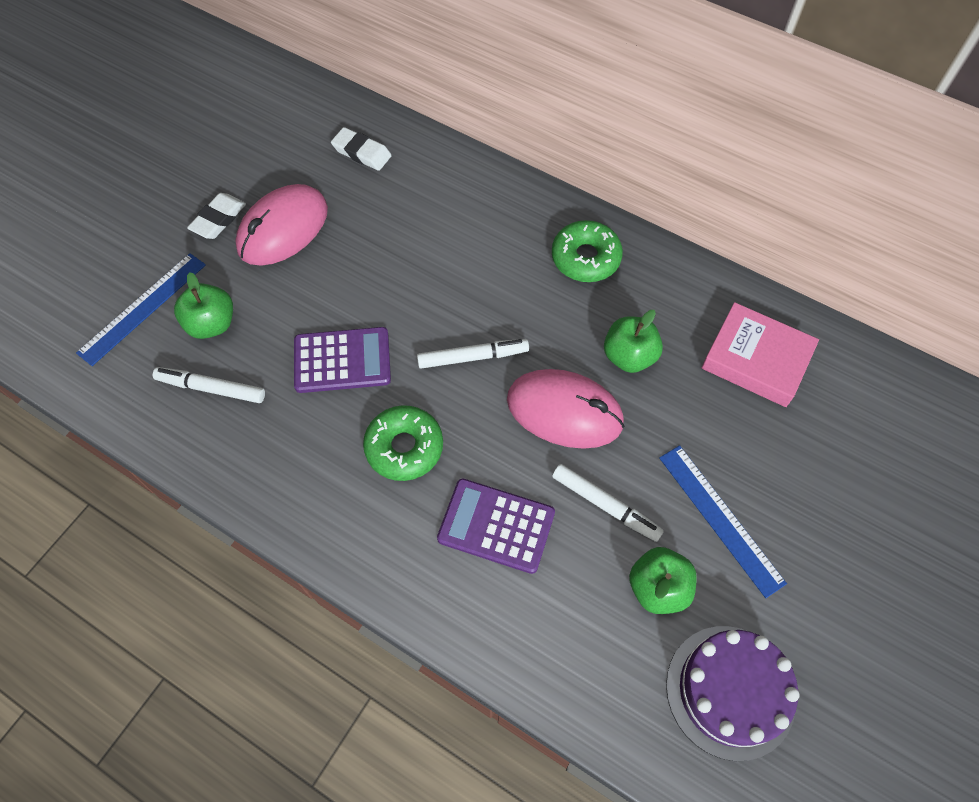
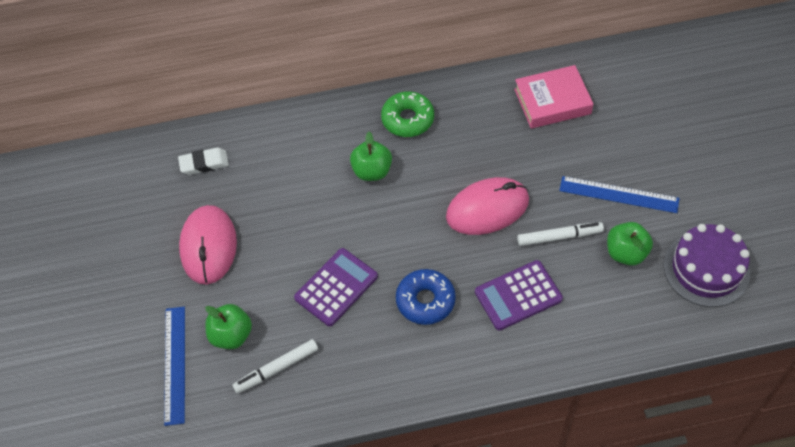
camera: 40 degrees left, 5 degrees down
white eraser [187,193,246,239] -> none
green donut [363,405,443,481] -> blue donut [396,269,456,325]
white marker [417,339,529,369] -> none
green apple [604,310,663,373] -> green apple moved to [350,132,392,181]

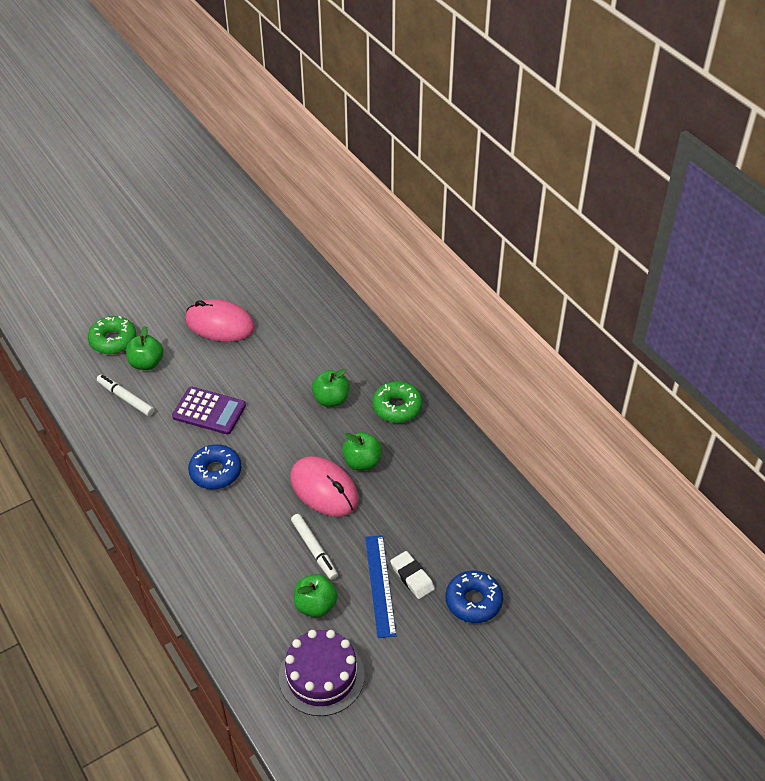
camera: 65 degrees right, 10 degrees down
blue ruler [164,307,185,426] -> green donut [88,316,136,354]
white eraser [178,147,229,175] -> white eraser moved to [390,551,435,599]
pink mouse [179,205,237,284] -> pink mouse turned 45 degrees clockwise [185,299,255,342]
purple calculator [475,260,563,331] -> none
pink book [514,65,593,128] -> none
none -> green apple [342,432,382,470]
none -> blue donut [446,571,503,623]

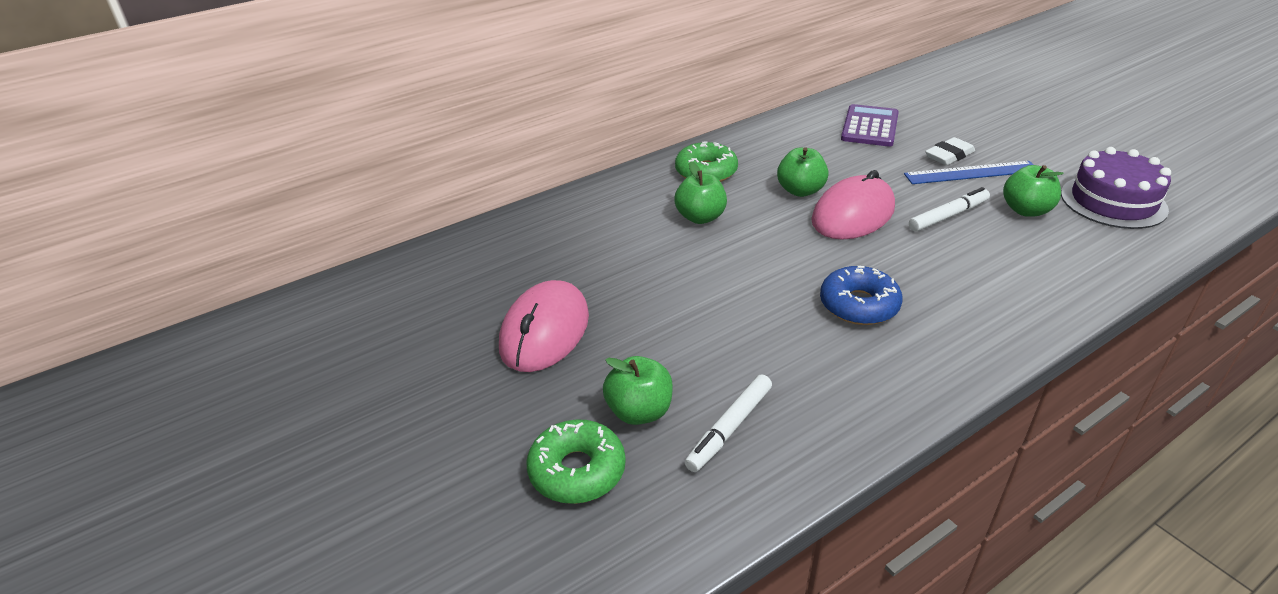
camera: 90 degrees left, 10 degrees down
purple calculator [172,387,246,434] -> purple calculator moved to [841,104,899,147]
blue donut [446,571,503,623] -> none

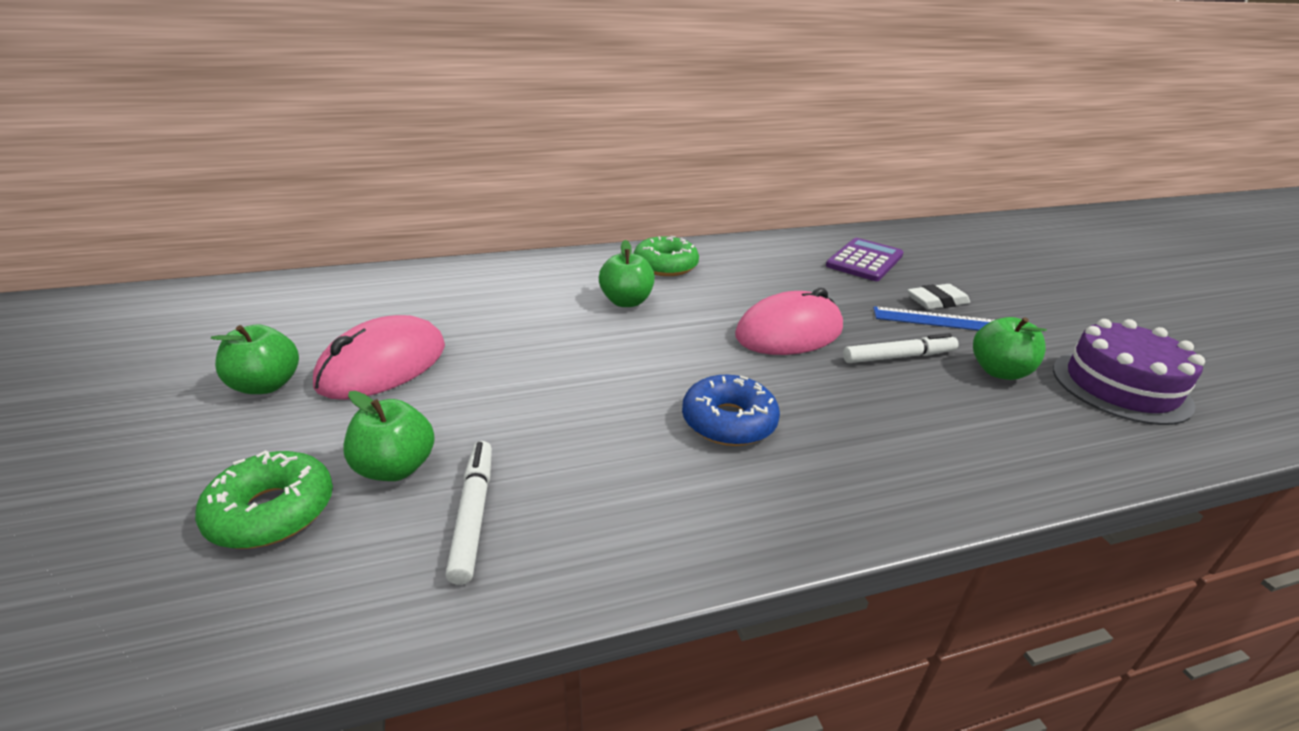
camera: 15 degrees right, 5 degrees down
white marker [685,374,772,472] -> white marker turned 120 degrees clockwise [446,441,492,585]
green apple [777,147,829,197] -> green apple moved to [211,324,299,394]

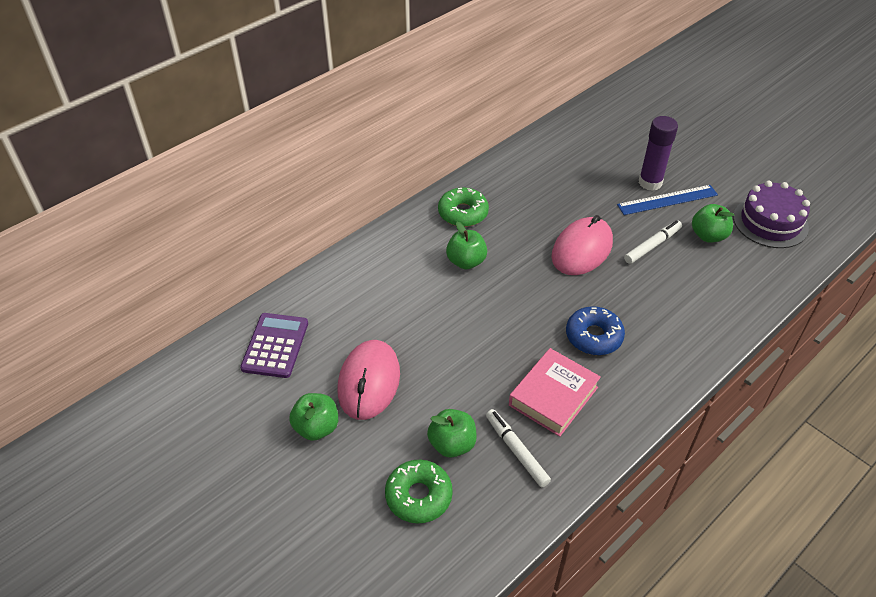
camera: 25 degrees left, 15 degrees up
purple calculator [826,238,903,281] -> purple calculator moved to [240,313,308,378]
white eraser [907,284,970,309] -> purple glue stick [639,116,678,191]
none -> pink book [509,348,601,437]

